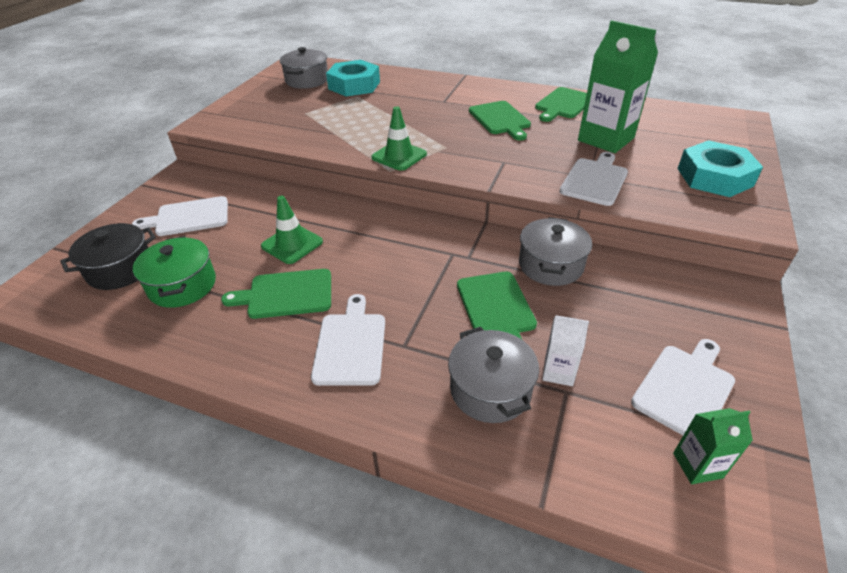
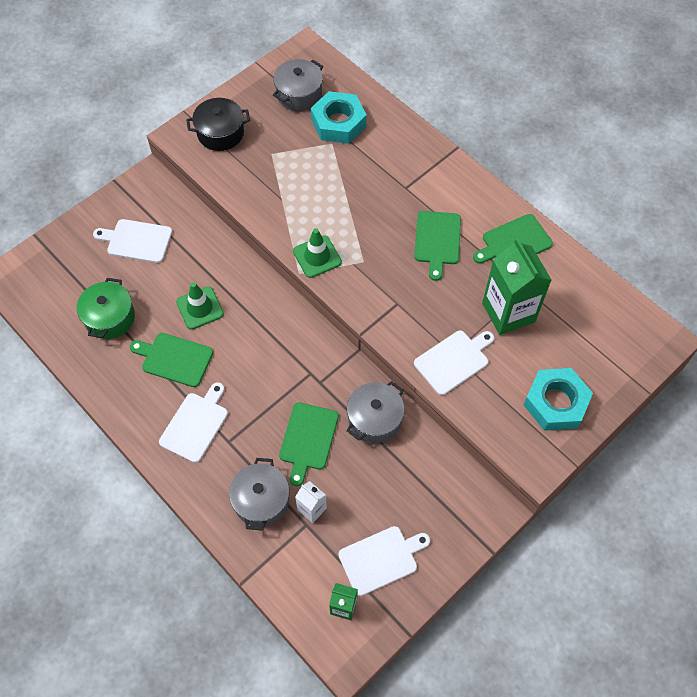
camera: 25 degrees right, 20 degrees up
black pot [60,223,156,290] -> black pot moved to [186,98,250,151]

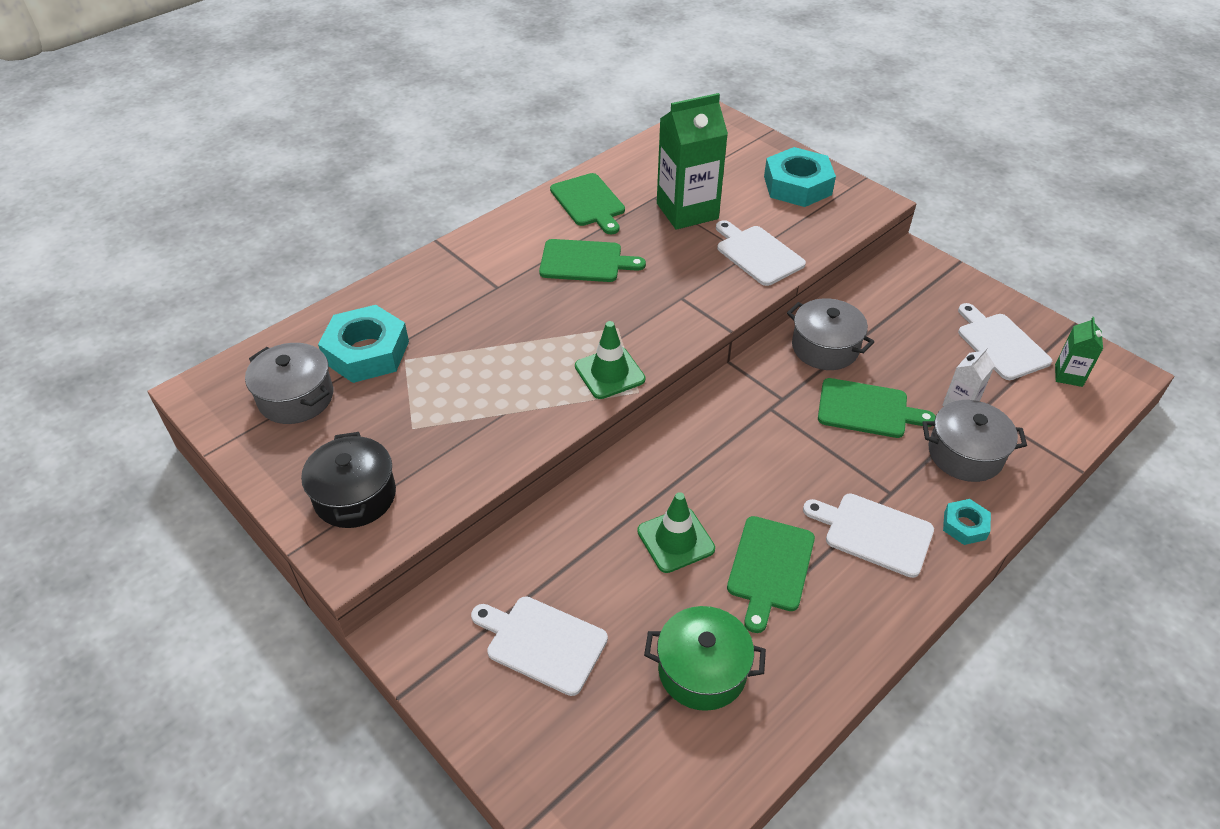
camera: 90 degrees left, 15 degrees down
white cutting board [93,219,172,263] -> white cutting board turned 105 degrees clockwise [471,596,608,696]
none -> turquoise nut [943,499,991,545]

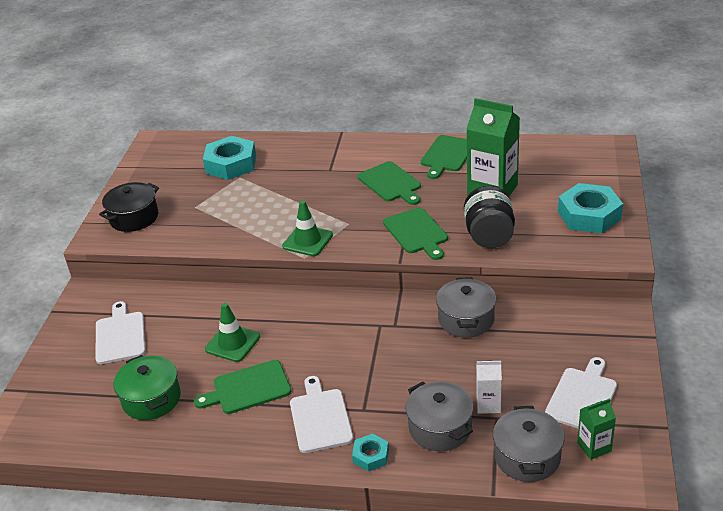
camera: 55 degrees right, 10 degrees down
grey pot [245,343,333,424] -> grey pot moved to [493,406,564,482]
white cutting board [716,220,806,286] -> black jar [464,186,515,248]
green cutting board [818,378,936,438] -> green cutting board moved to [383,207,448,260]

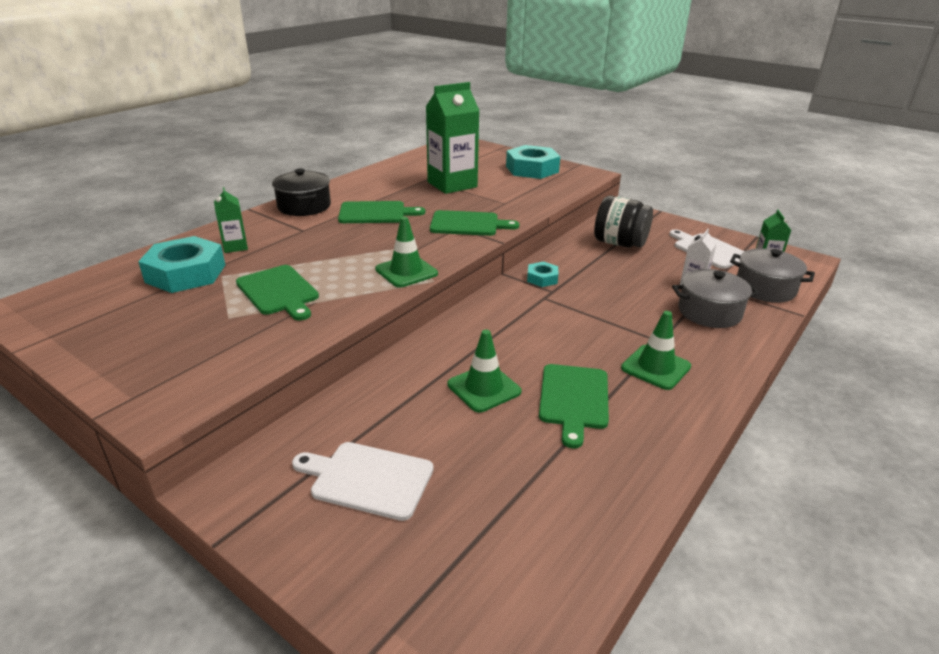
camera: 65 degrees left, 5 degrees down
black pot [99,182,159,232] -> black pot moved to [272,169,331,216]
green pot [114,355,181,420] -> none
white cutting board [290,376,353,453] -> green traffic cone [621,311,691,390]
turquoise nut [352,434,389,472] -> turquoise nut moved to [527,262,558,287]
green cutting board [421,135,467,179] -> green cutting board moved to [236,265,319,320]
grey pot [436,277,496,338] -> none
black jar [464,186,515,248] -> black jar moved to [594,195,653,248]
none -> green carton [214,187,248,253]

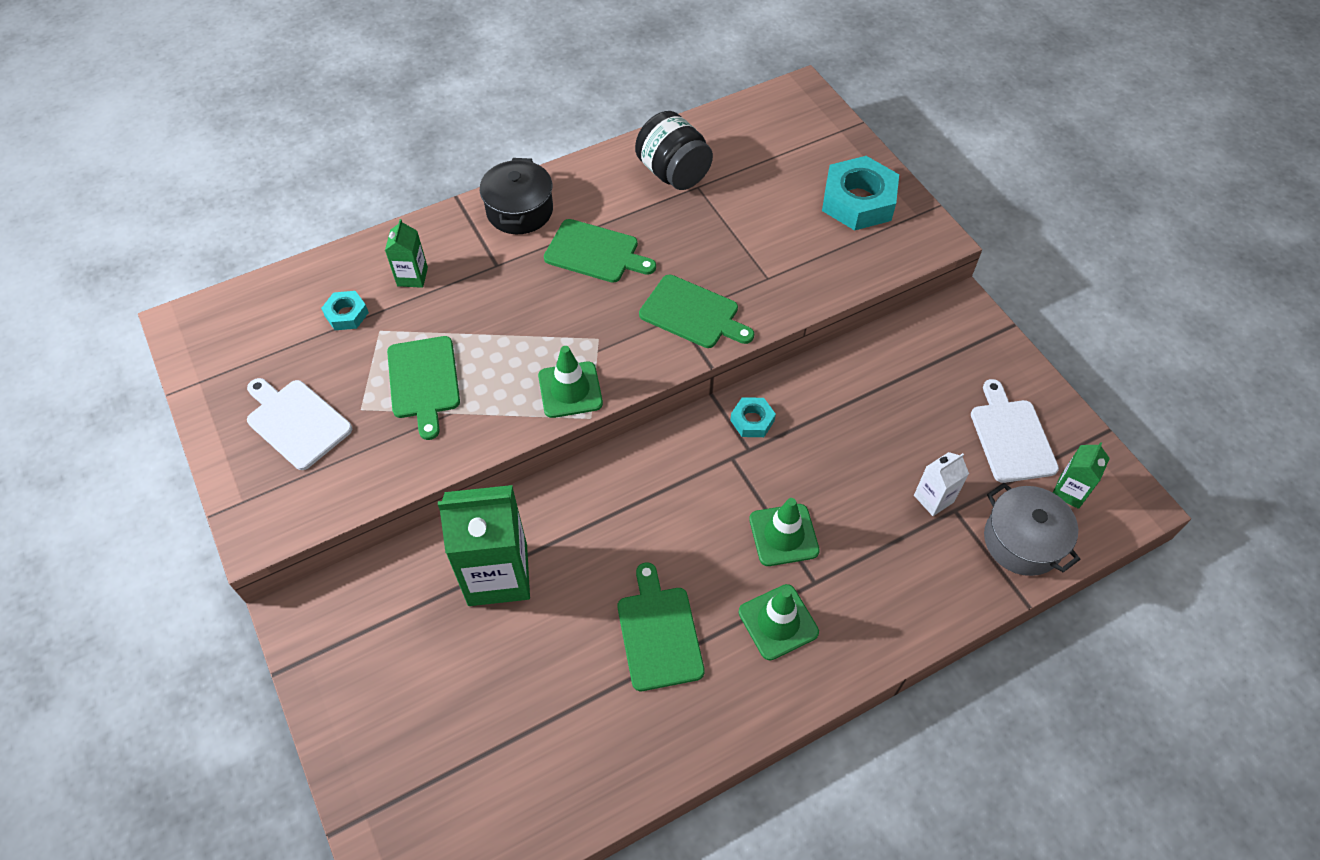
camera: 25 degrees right, 25 degrees up
turquoise nut [138,236,225,293] -> turquoise nut [321,291,369,330], size x0.51
white cutting board [292,442,434,521] -> white cutting board moved to [247,378,352,470]
green carton [426,82,480,194] -> green carton moved to [438,485,530,606]
green traffic cone [448,330,522,412] -> green traffic cone moved to [749,498,820,566]
green cutting board [539,364,609,448] -> green cutting board turned 135 degrees clockwise [617,563,705,691]
black jar [594,195,653,248] -> black jar moved to [635,111,713,190]
grey pot [672,269,760,328] -> none

